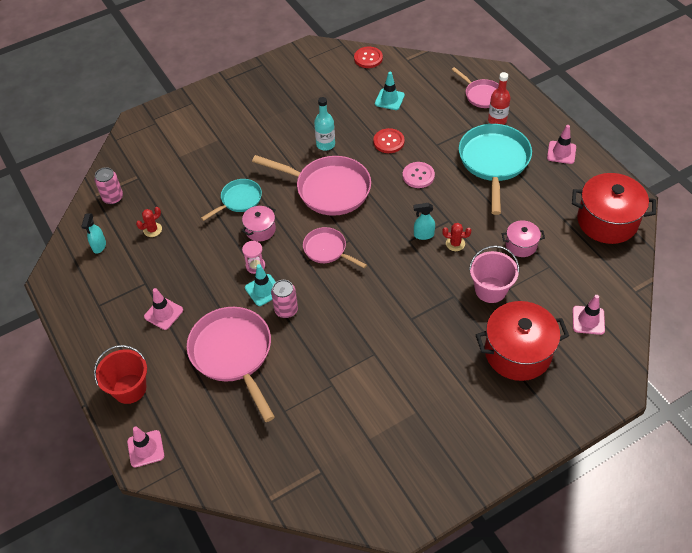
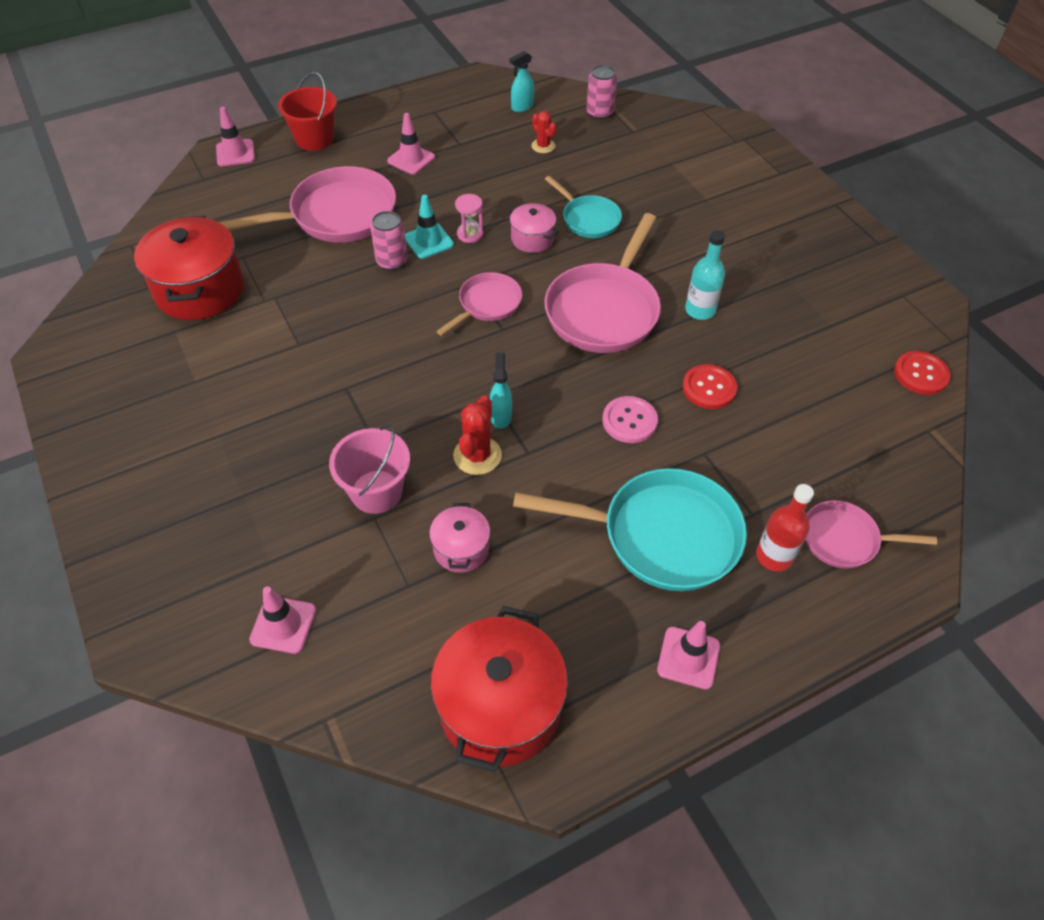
camera: 90 degrees right, 0 degrees up
turquoise spray bottle [81,213,106,254] -> turquoise spray bottle turned 45 degrees counterclockwise [510,51,534,112]
turquoise traffic cone [375,72,405,110] -> none
red cactus [442,223,471,251] -> red cactus [453,396,502,475], size x1.51
pink pan [451,67,499,108] -> pink pan turned 45 degrees clockwise [805,500,937,568]
red pot [476,301,569,381] -> red pot moved to [134,216,244,320]

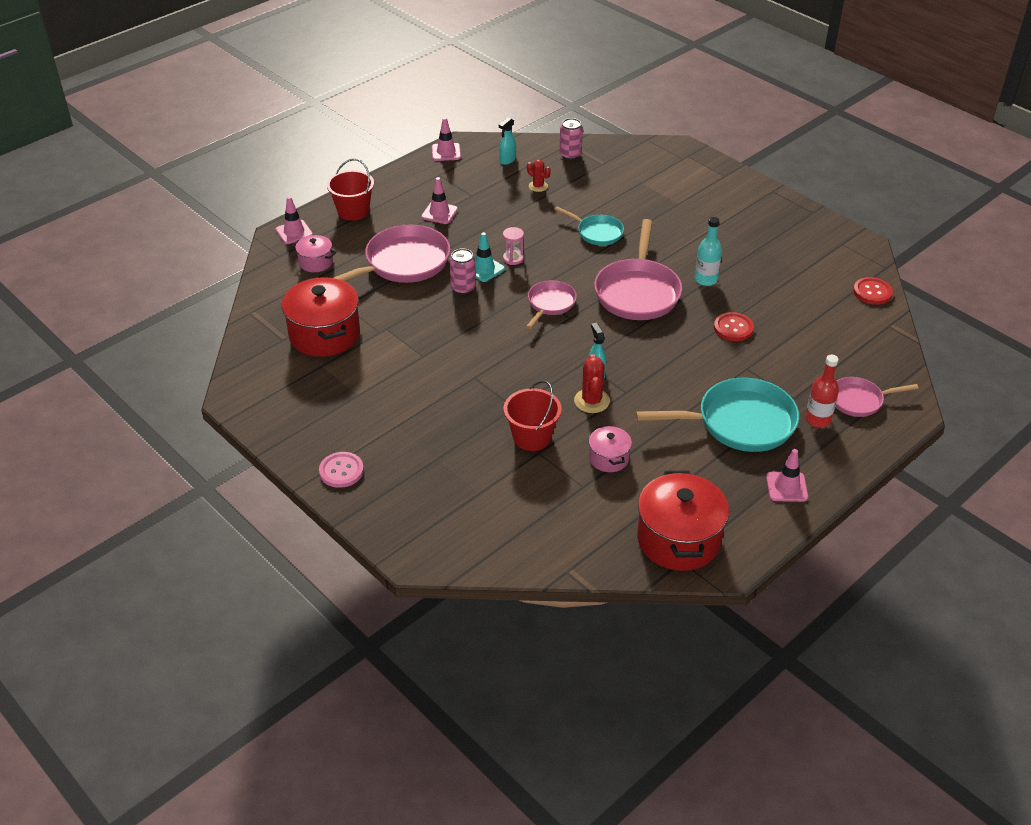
camera: 15 degrees left, 10 degrees down
pink traffic cone [249,586,316,654] -> pink traffic cone moved to [432,117,461,161]
pink bucket [329,424,410,514] -> red bucket [504,380,562,451]
pink pot [507,203,559,253] -> pink pot moved to [292,235,336,272]
pink button [602,396,658,443] -> pink button moved to [319,452,364,488]

